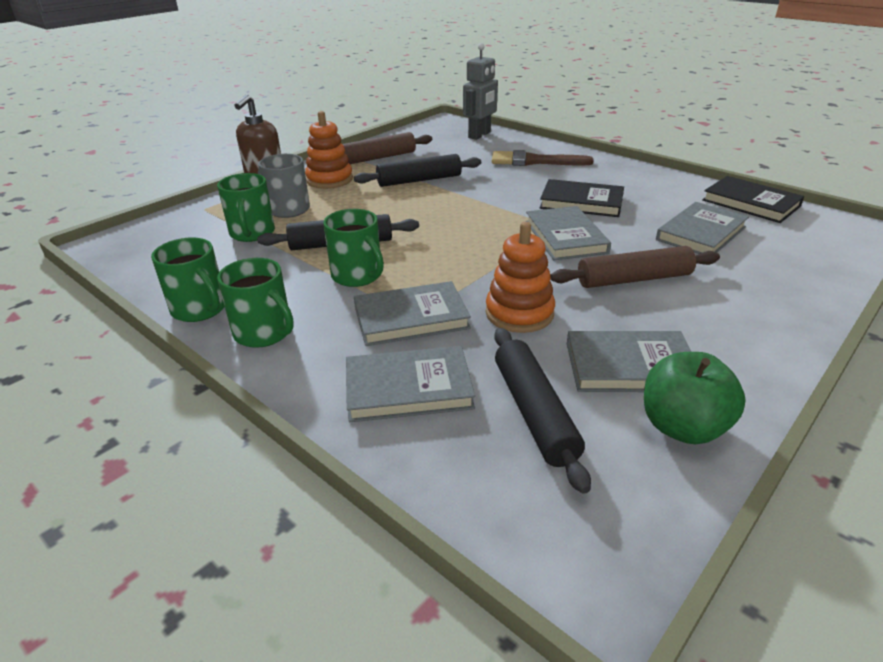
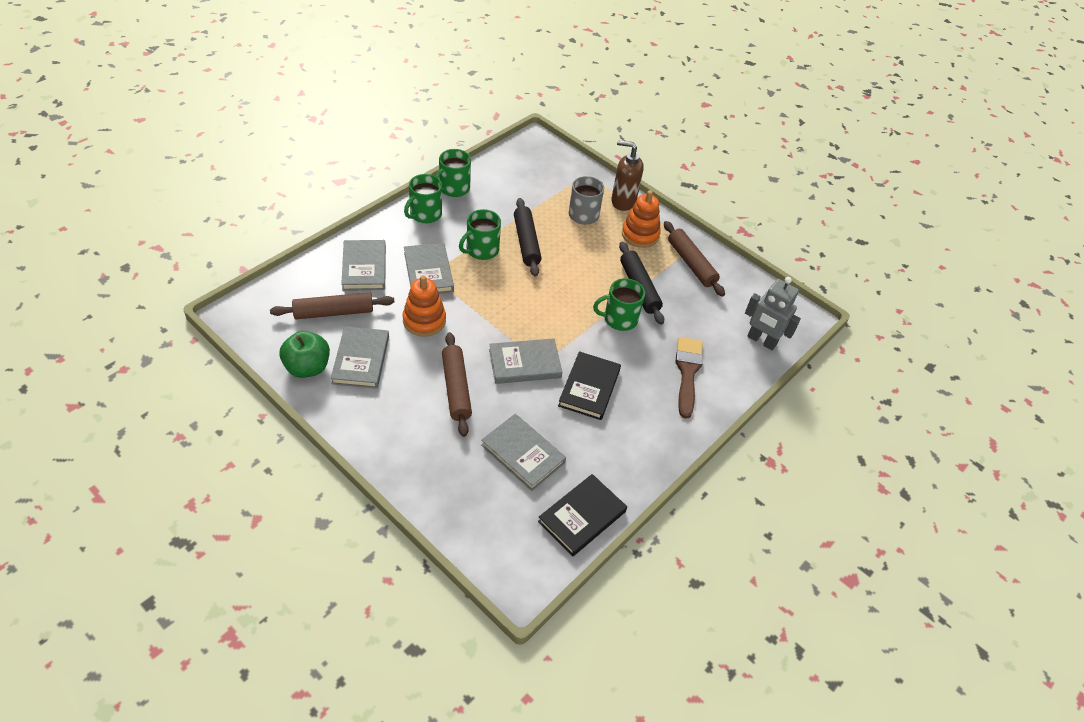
camera: 85 degrees right, 15 degrees up
green mug [217,173,275,242] -> green mug moved to [593,278,645,331]
black rolling pin [494,328,591,494] -> brown rolling pin [270,292,394,319]

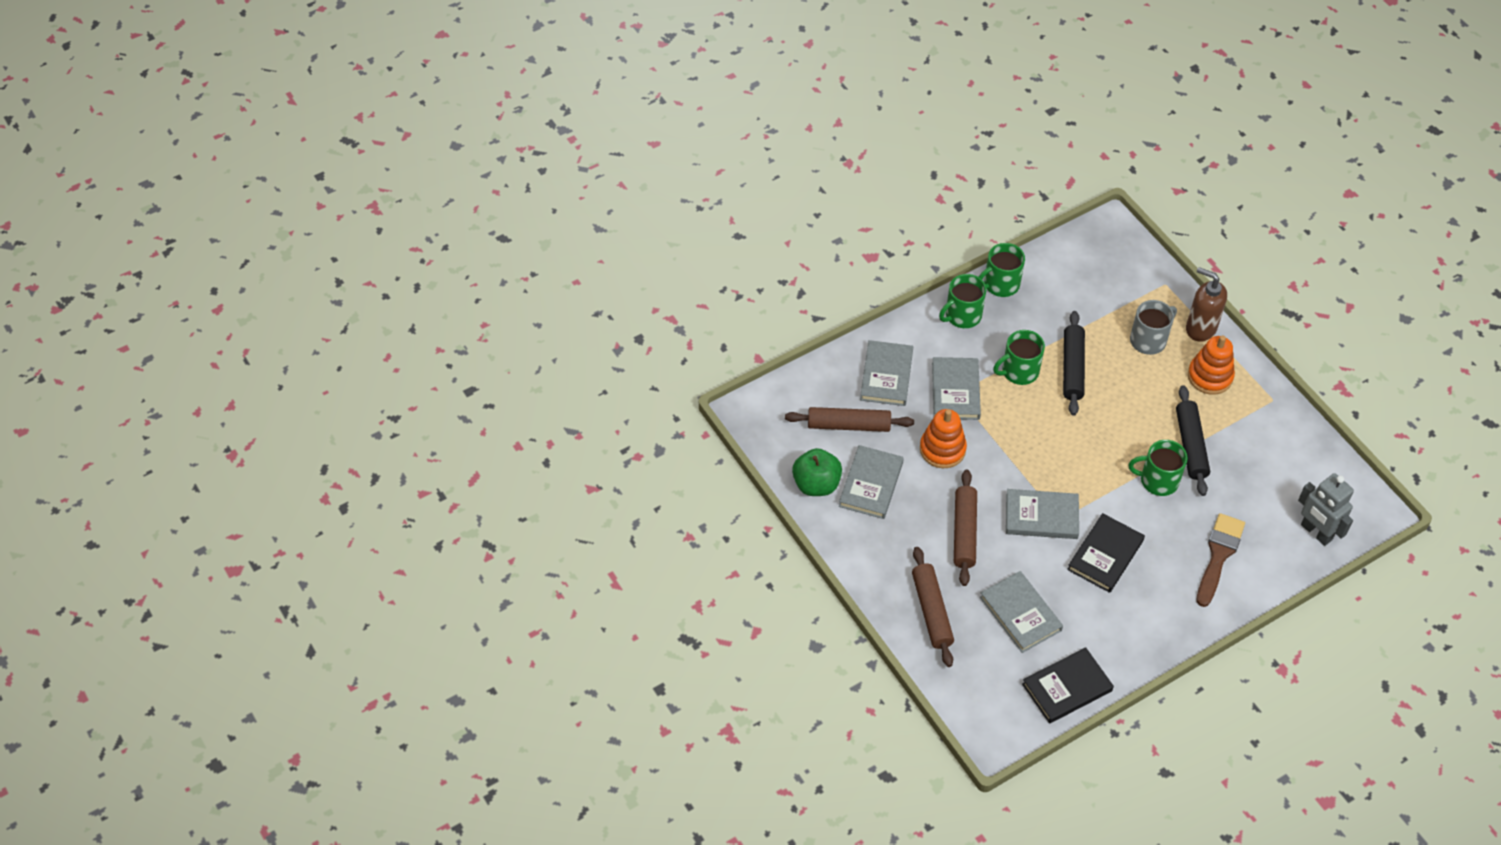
camera: 20 degrees right, 5 degrees up
brown rolling pin [664,221,725,296] -> brown rolling pin moved to [912,547,954,667]

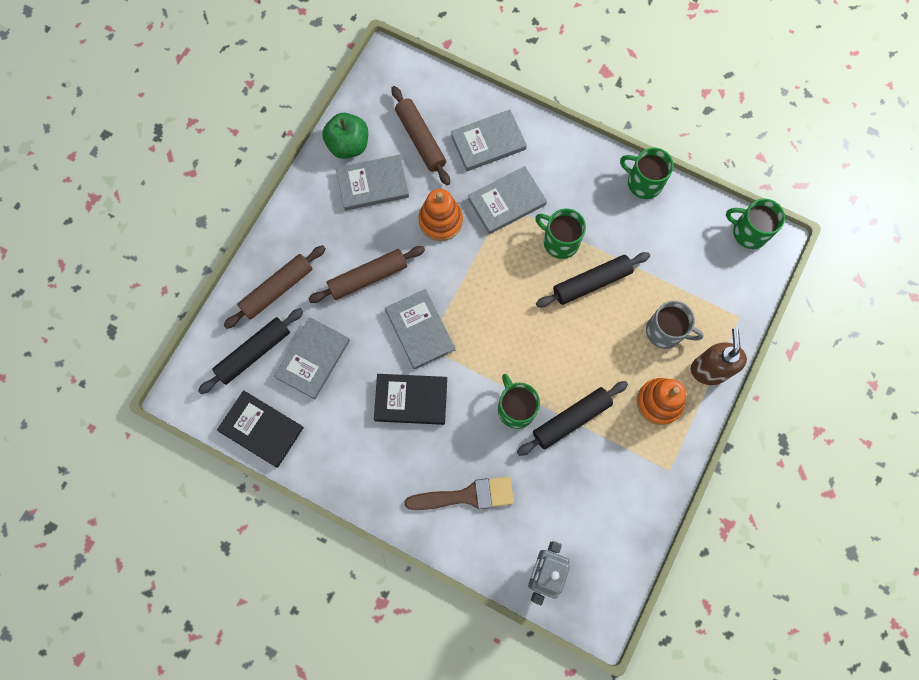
camera: 60 degrees right, 20 degrees up
green mug [939,274,986,328] -> green mug moved to [726,199,785,249]
none -> black rolling pin [198,308,304,394]

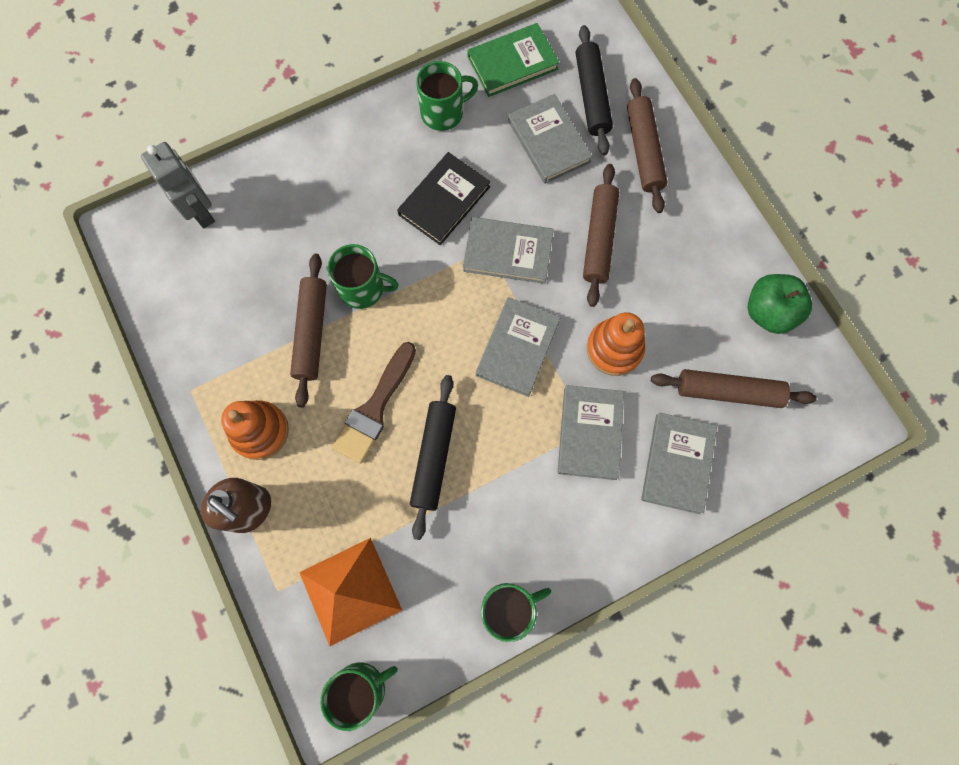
camera: 125 degrees right, 0 degrees up
black book [217,390,304,468] -> green book [467,23,559,97]
grey book [336,155,409,211] -> grey book moved to [476,297,561,397]
brown brush [405,476,514,510] -> brown brush moved to [332,342,416,464]
black rolling pin [517,381,628,456] -> brown rolling pin [290,253,327,407]
green mug [535,208,586,259] -> green mug moved to [416,61,478,131]
grey mug [646,301,704,349] -> none
none -> orange pyramid [299,538,402,646]

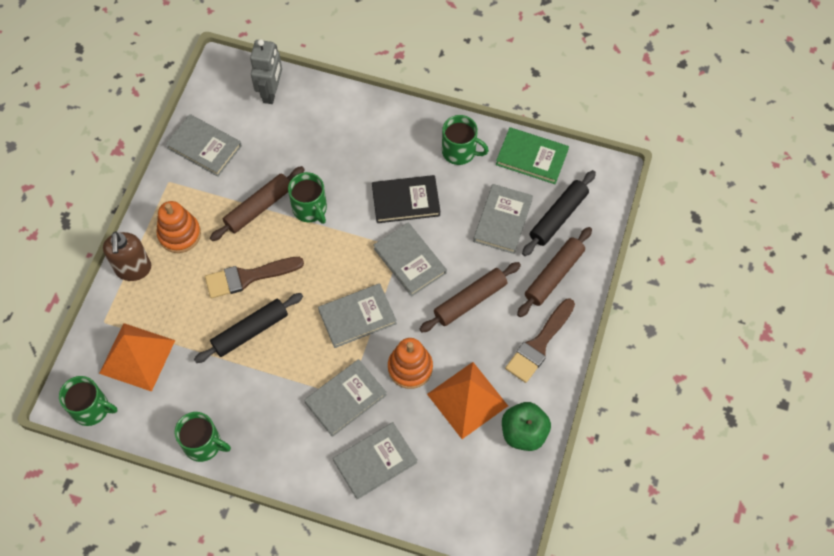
camera: 45 degrees right, 10 degrees down
brown rolling pin [651,369,817,408] -> none
none -> grey book [166,114,242,177]
none -> orange pyramid [427,362,508,439]
none -> brown brush [505,299,575,383]

